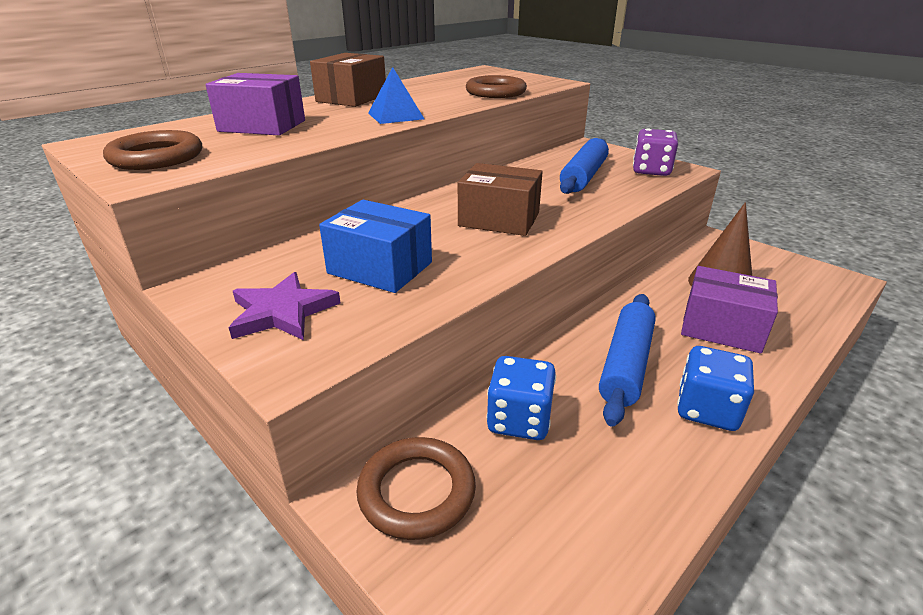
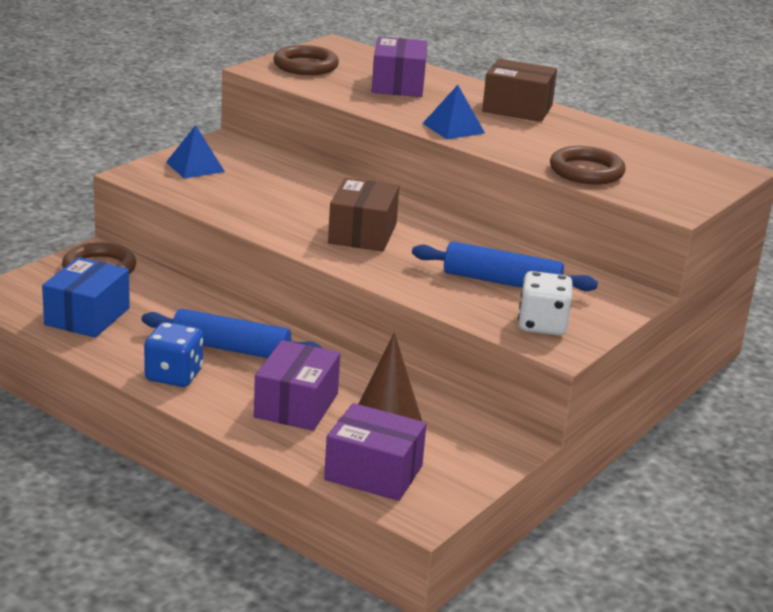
camera: 80 degrees right, 5 degrees down
purple star [229,272,340,340] -> blue pyramid [166,125,225,179]
blue box [319,200,432,293] -> blue box moved to [42,257,130,338]
blue dice [486,356,556,440] -> none
purple dice [633,128,678,176] -> white dice [518,271,573,335]
none -> purple box [324,403,426,501]

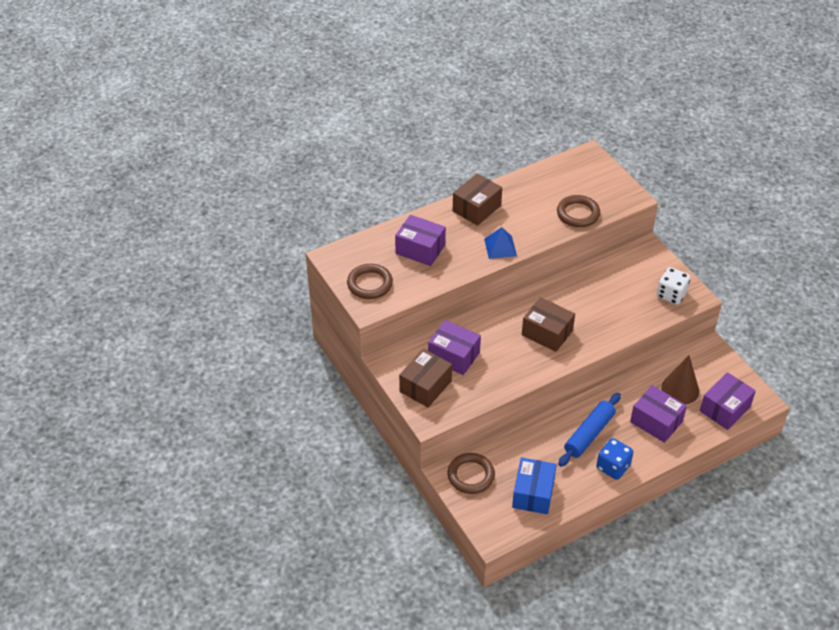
camera: 65 degrees left, 20 degrees up
blue box [42,257,130,338] -> blue box turned 60 degrees clockwise [512,457,557,514]
blue pyramid [166,125,225,179] -> brown box [399,349,452,407]
blue rolling pin [412,242,598,291] -> none
none -> purple box [428,320,481,375]

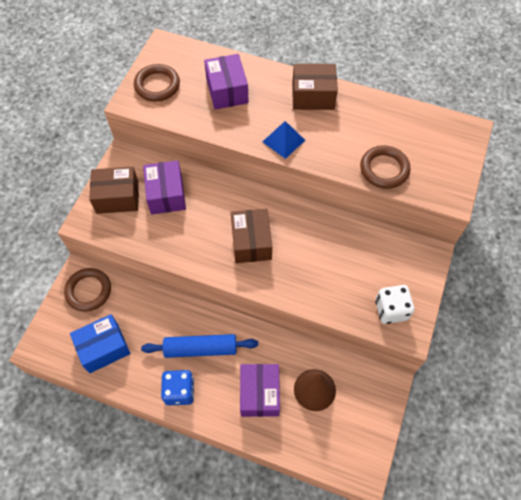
camera: 50 degrees right, 15 degrees up
purple box [700,372,756,430] -> none

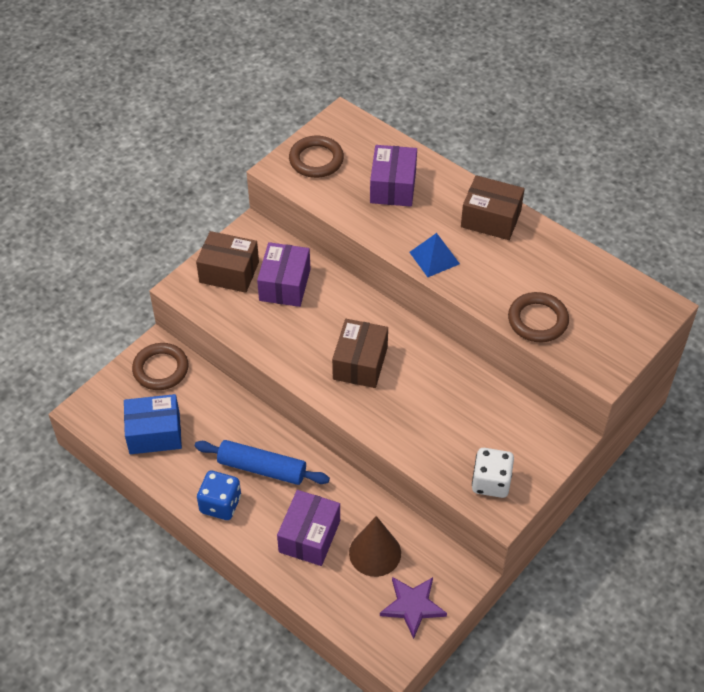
camera: 20 degrees right, 10 degrees down
none -> purple star [380,577,447,639]

